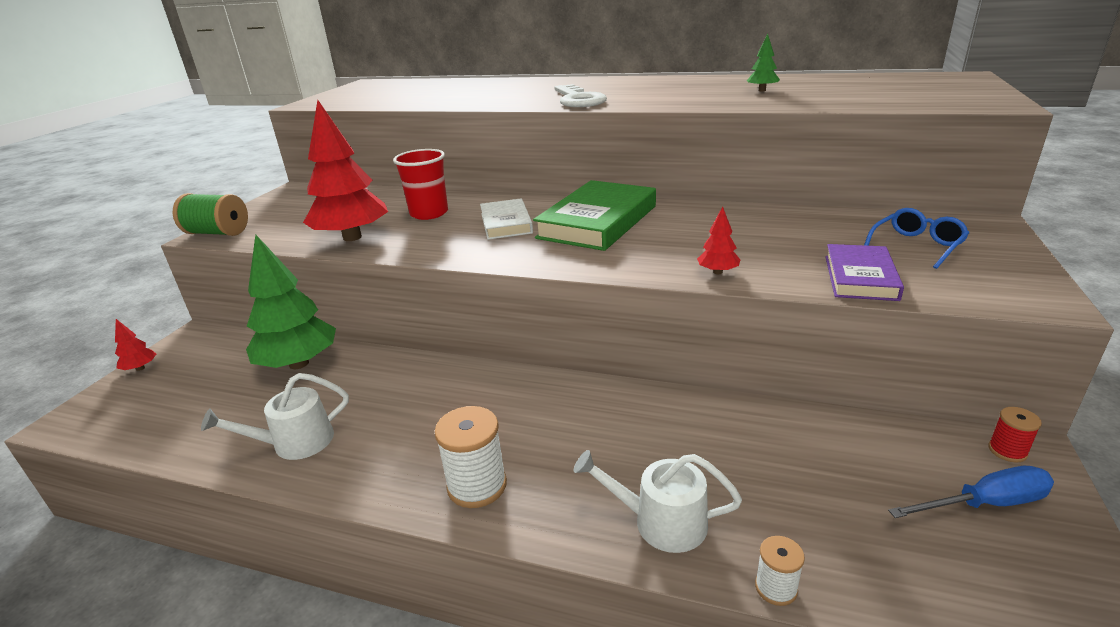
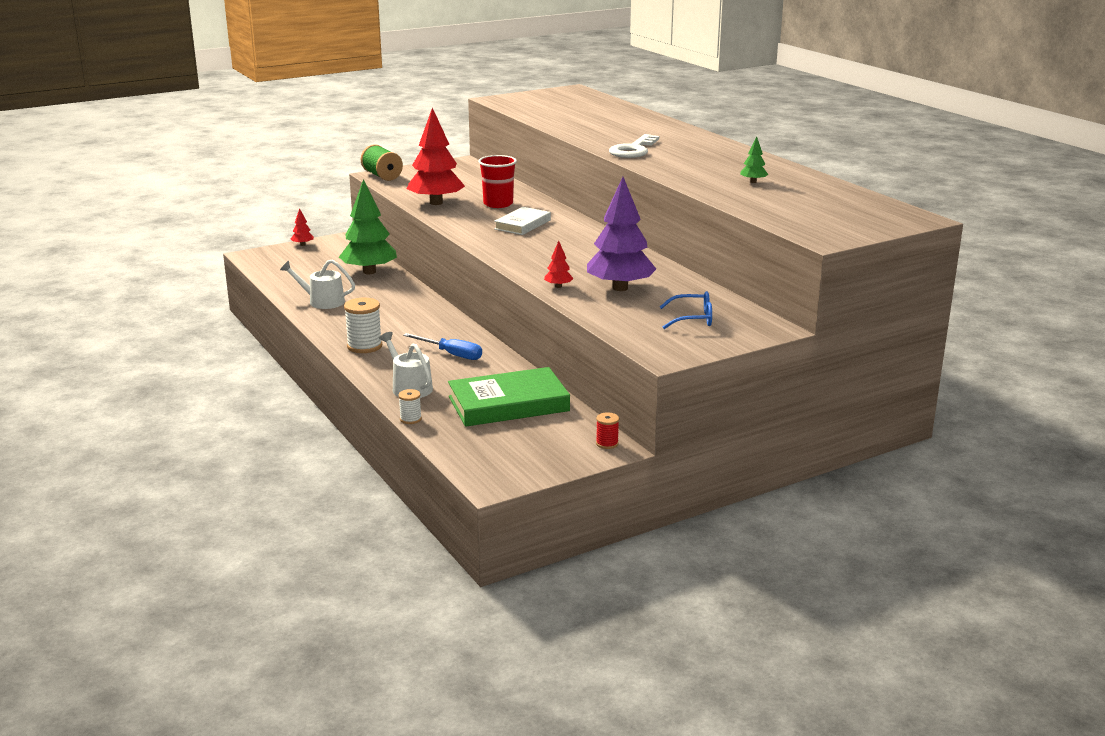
camera: 40 degrees right, 5 degrees down
green book [533,180,656,251] -> green book moved to [448,367,570,427]
purple book [825,244,904,301] -> none
blue screwdriver [888,466,1054,518] -> blue screwdriver moved to [403,333,482,360]
none -> purple tree [587,177,656,291]

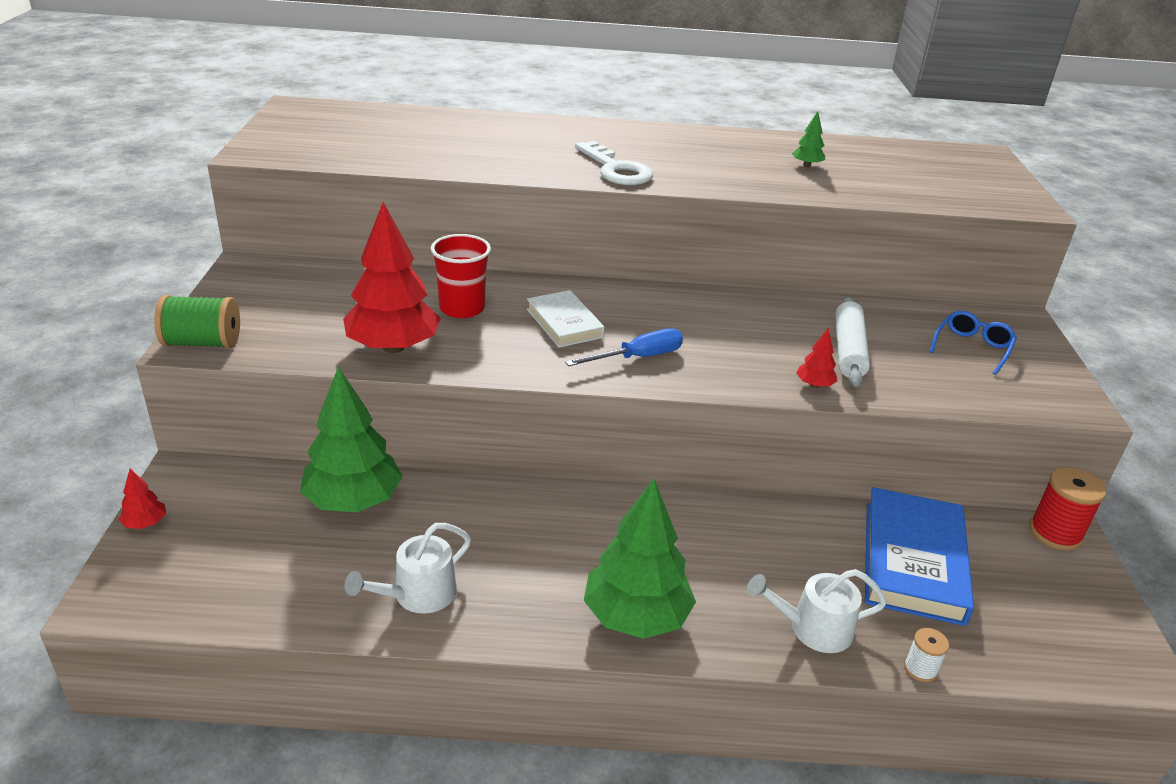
camera: 60 degrees left, 10 degrees up
white spool [344,298,382,353] -> green tree [584,479,696,639]
blue screwdriver [403,333,482,360] -> blue screwdriver moved to [565,328,683,366]
green book [448,367,570,427] -> blue book [865,487,974,626]
purple tree [587,177,656,291] -> white rolling pin [835,296,870,387]
red spool [596,412,619,449] -> red spool [1029,467,1106,551], size x1.81

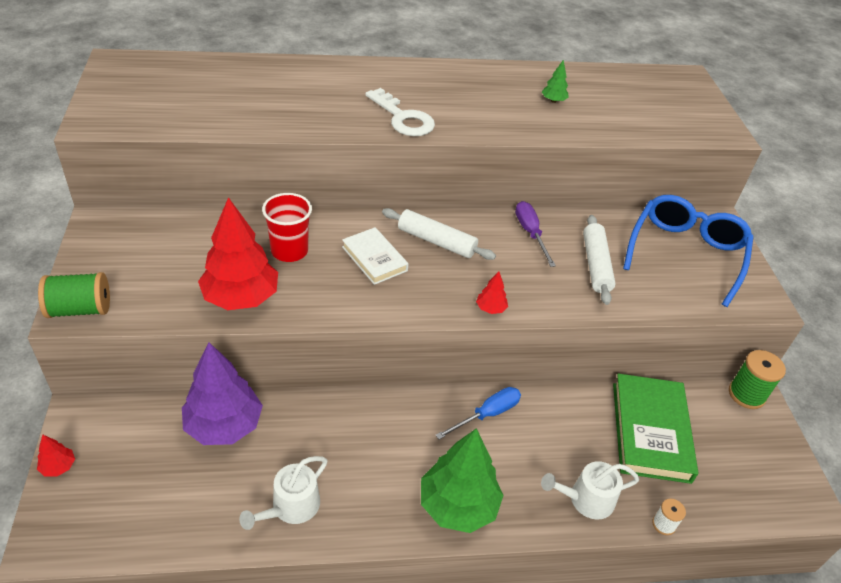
camera: 10 degrees left, 10 degrees up
green tree [300,366,403,512] -> purple tree [182,343,263,445]
blue screwdriver [565,328,683,366] -> blue screwdriver moved to [435,387,521,440]
red tree [796,328,838,388] -> red tree moved to [476,271,508,314]
blue book [865,487,974,626] -> green book [613,373,699,484]
blue glasses [930,311,1017,375] -> blue glasses [623,195,754,307], size x2.03
red spool [1029,467,1106,551] -> green spool [729,350,786,409]
none -> white rolling pin [382,208,496,260]
none -> purple screwdriver [515,201,556,267]

